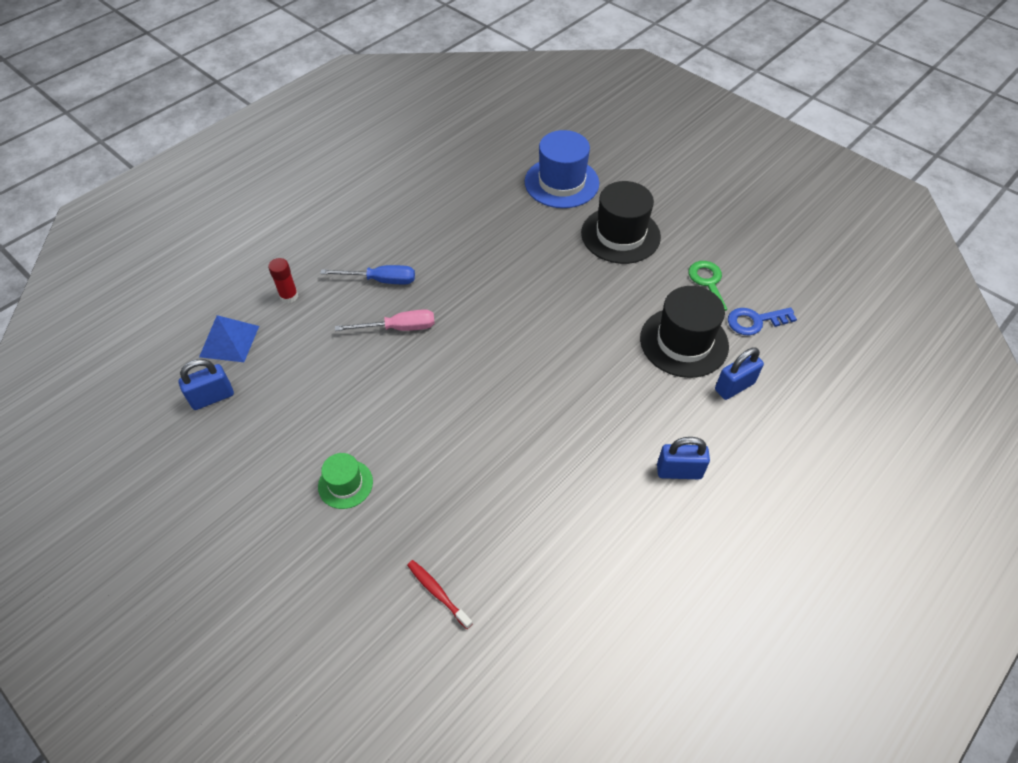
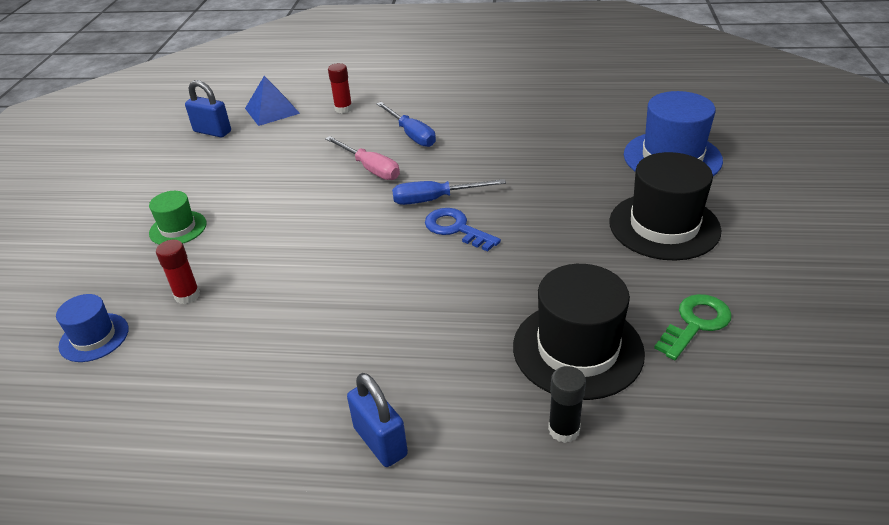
camera: 55 degrees right, 15 degrees down
red toothbrush [407,560,473,629] -> blue hat [56,294,129,362]
blue padlock [715,348,764,400] -> black glue stick [548,366,586,443]
blue key [728,308,797,336] -> blue key moved to [425,208,501,252]
none -> red glue stick [156,240,200,304]
none -> blue screwdriver [392,179,506,205]

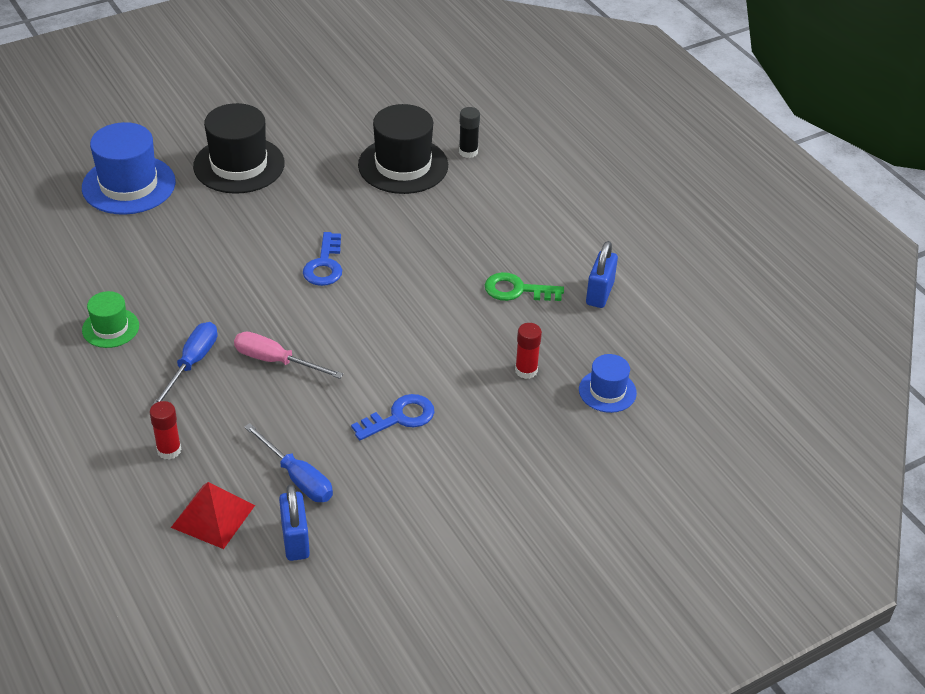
camera: 130 degrees left, 5 degrees up
green hat [149,191,207,245] -> green hat moved to [82,291,139,348]
blue pyramid [245,76,300,126] -> red pyramid [171,482,255,549]
pink screwdriver [325,136,400,180] -> pink screwdriver turned 75 degrees counterclockwise [234,332,343,379]
blue padlock [347,373,408,467] -> blue padlock moved to [586,241,618,308]
blue screwdriver [392,179,506,205] -> blue screwdriver moved to [244,423,333,502]
green key [654,294,732,360] -> green key moved to [485,272,564,301]
none -> blue key [351,394,435,440]

